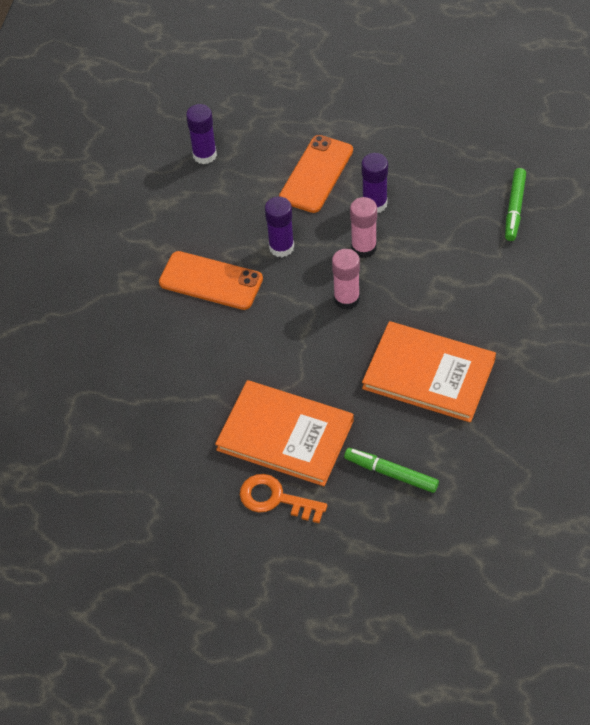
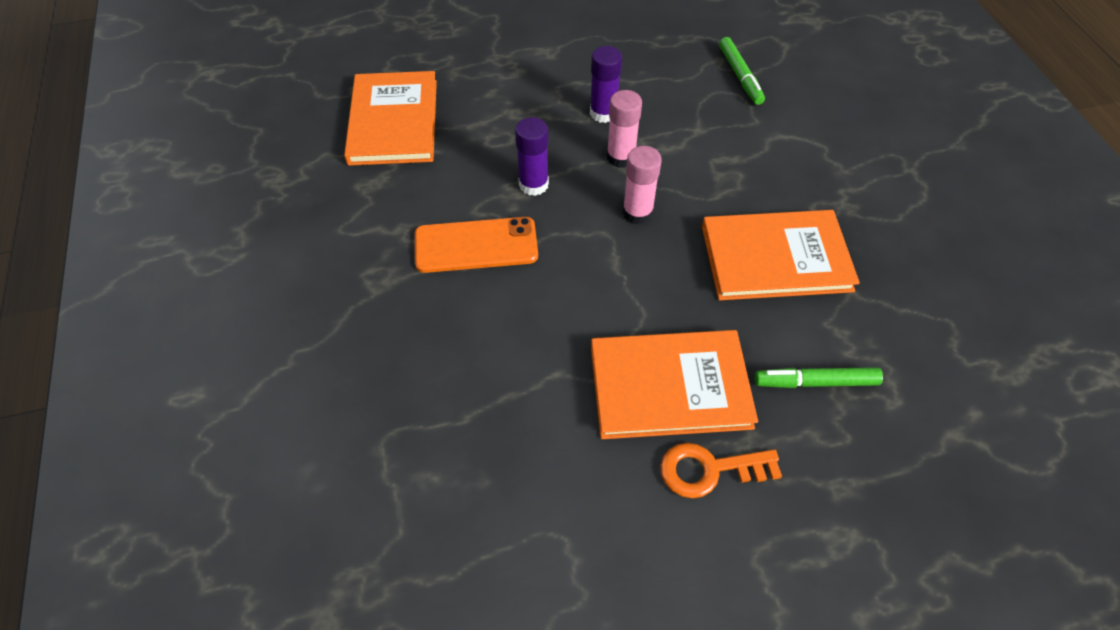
camera: 30 degrees left, 0 degrees up
purple glue stick [186,104,217,164] -> orange book [344,71,437,166]
orange phone [279,135,353,213] -> none

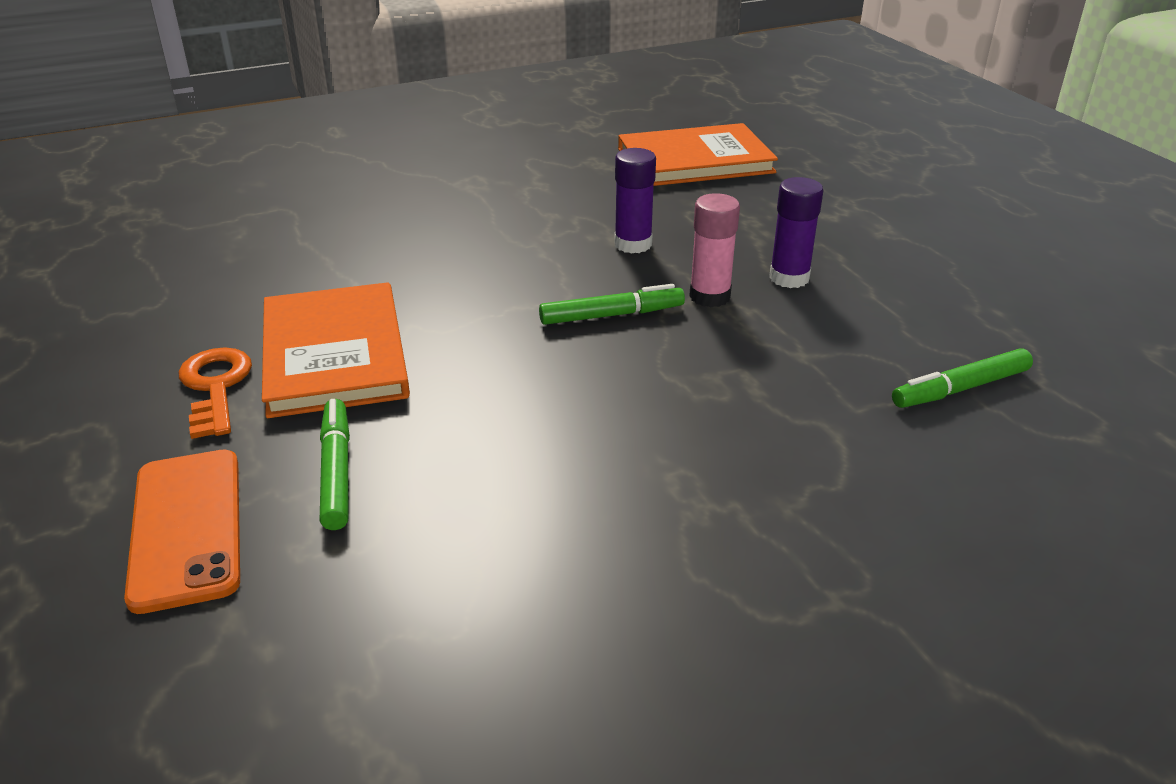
camera: 80 degrees right, 20 degrees down
orange phone [415,217,538,273] -> orange phone moved to [124,450,240,614]
pink glue stick [622,146,662,225] -> green marker [539,284,685,325]
orange book [702,210,860,300] -> none

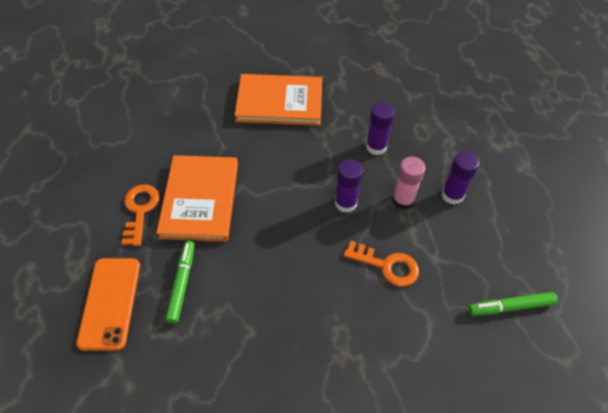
camera: 15 degrees right, 20 degrees up
green marker [539,284,685,325] -> purple glue stick [335,159,363,213]
orange book [618,123,778,186] -> orange book moved to [234,74,322,126]
none -> orange key [343,241,419,287]

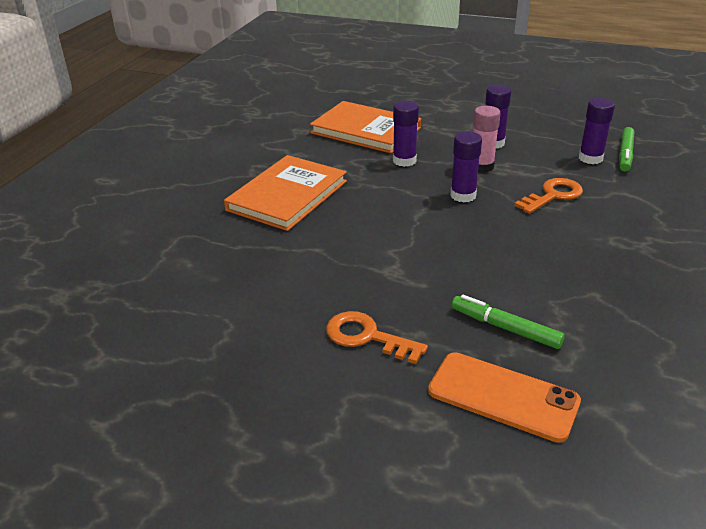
camera: 60 degrees left, 20 degrees down
orange book [156,155,238,242] -> orange book moved to [310,101,421,153]
none -> purple glue stick [579,98,615,164]

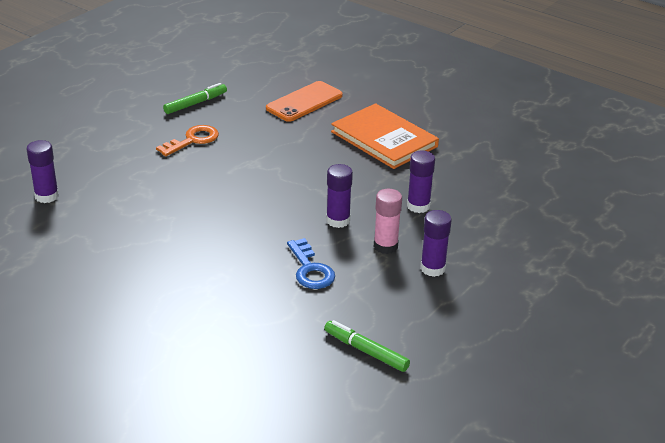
camera: 105 degrees right, 0 degrees up
orange book [310,101,421,153] -> none
orange phone [428,352,581,443] -> orange phone moved to [266,81,343,122]
green marker [452,295,565,349] -> green marker moved to [163,83,227,114]
orange key [514,178,583,214] -> blue key [287,238,335,289]
purple glue stick [579,98,615,164] -> purple glue stick moved to [26,140,59,203]

